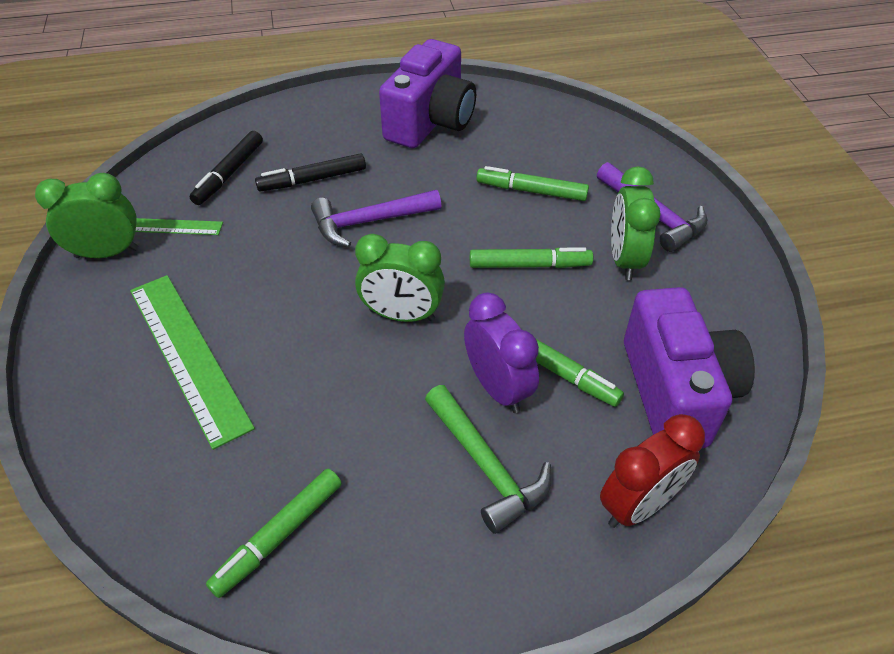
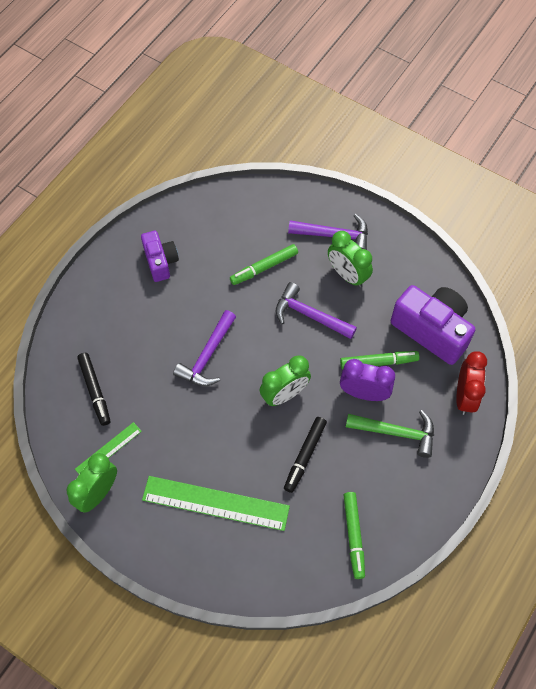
camera: 45 degrees left, 15 degrees up
black marker [255,153,366,191] -> black marker moved to [284,417,327,493]
purple camera [379,39,476,148] -> purple camera [141,231,179,282], size x0.59
green marker [470,247,593,268] -> purple hammer [276,282,357,339]

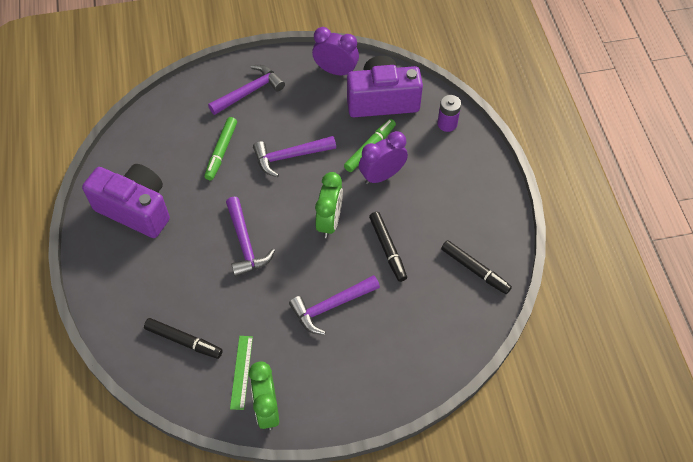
camera: 45 degrees left, 5 degrees down
purple camera [141,231,179,282] -> purple camera [82,164,170,238], size x1.68
green ruler [142,476,290,531] -> none
green clock [328,231,373,287] -> none
green marker [344,492,365,579] -> black marker [441,240,512,294]
green hammer [346,410,434,458] -> none
red clock [456,351,487,415] -> purple battery [437,95,461,132]
none -> purple hammer [289,275,380,335]
none -> purple clock [312,27,359,75]

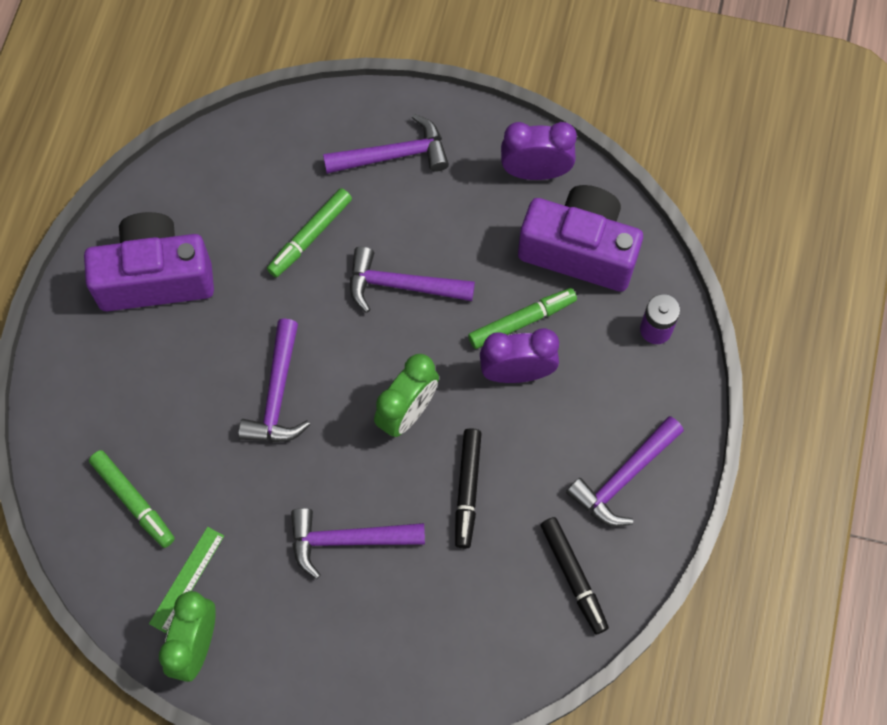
camera: 25 degrees right, 10 degrees up
purple camera [82,164,170,238] -> purple camera turned 60 degrees counterclockwise [84,212,214,311]
black marker [144,318,223,359] -> green marker [89,450,175,548]
purple clock [312,27,359,75] -> purple clock turned 45 degrees counterclockwise [501,122,577,180]
none -> purple hammer [566,416,684,527]

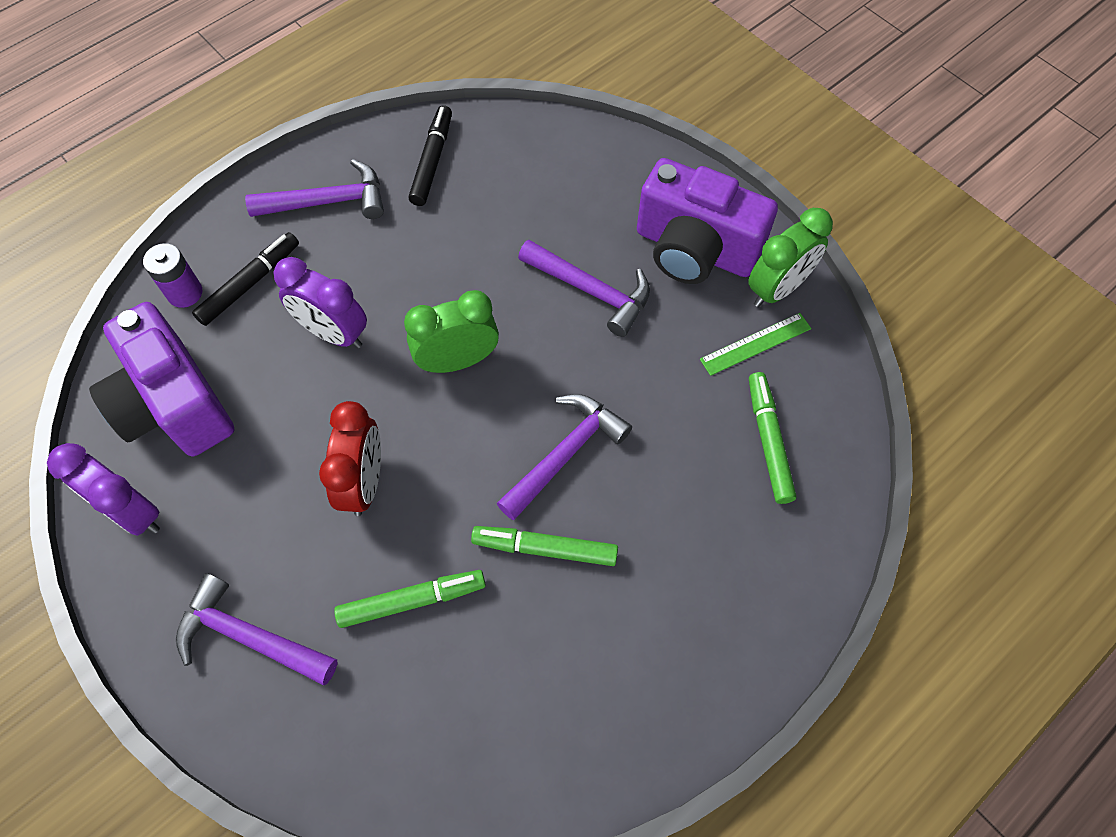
camera: 145 degrees left, 5 degrees down
purple camera [84,212,214,311] -> purple camera moved to [637,158,778,284]
purple hammer [350,247,475,313] -> red clock [319,401,381,516]
black marker [455,428,482,549] -> black marker moved to [192,232,299,326]
green marker [468,288,577,349] -> green marker moved to [471,526,618,566]

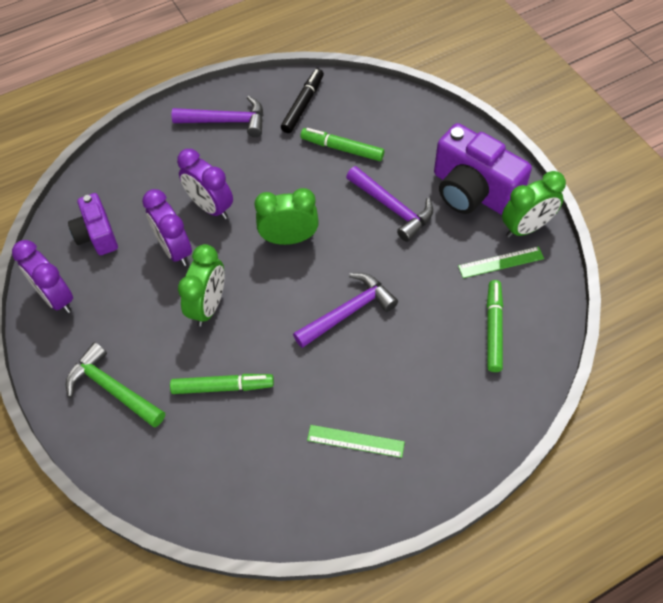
camera: 15 degrees right, 5 degrees down
purple camera [89,302,234,457] -> purple camera [68,193,118,255], size x0.59
purple battery [143,243,202,308] -> none
purple hammer [176,573,338,685] -> green hammer [66,342,165,427]
black marker [192,232,299,326] -> none
red clock [319,401,381,516] -> green clock [178,244,224,326]
green marker [471,526,618,566] -> green marker moved to [301,128,384,161]
none -> purple clock [142,189,192,266]
none -> green ruler [307,425,405,458]

